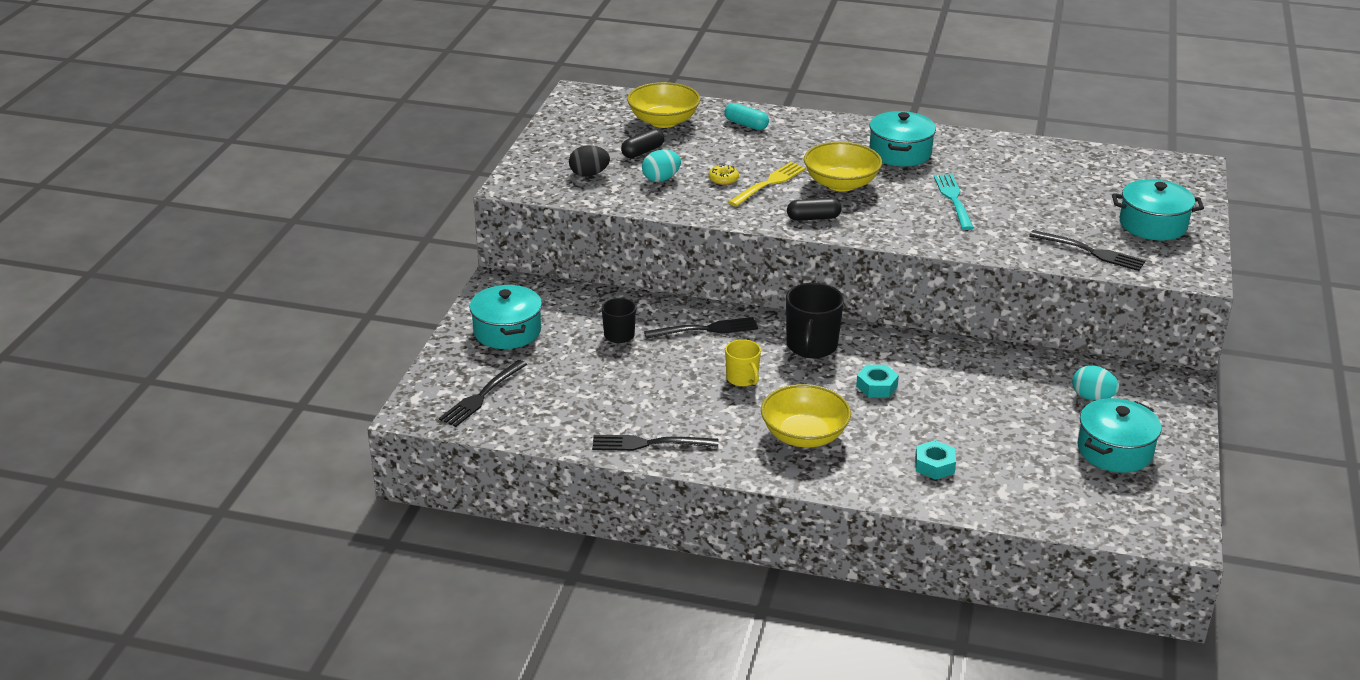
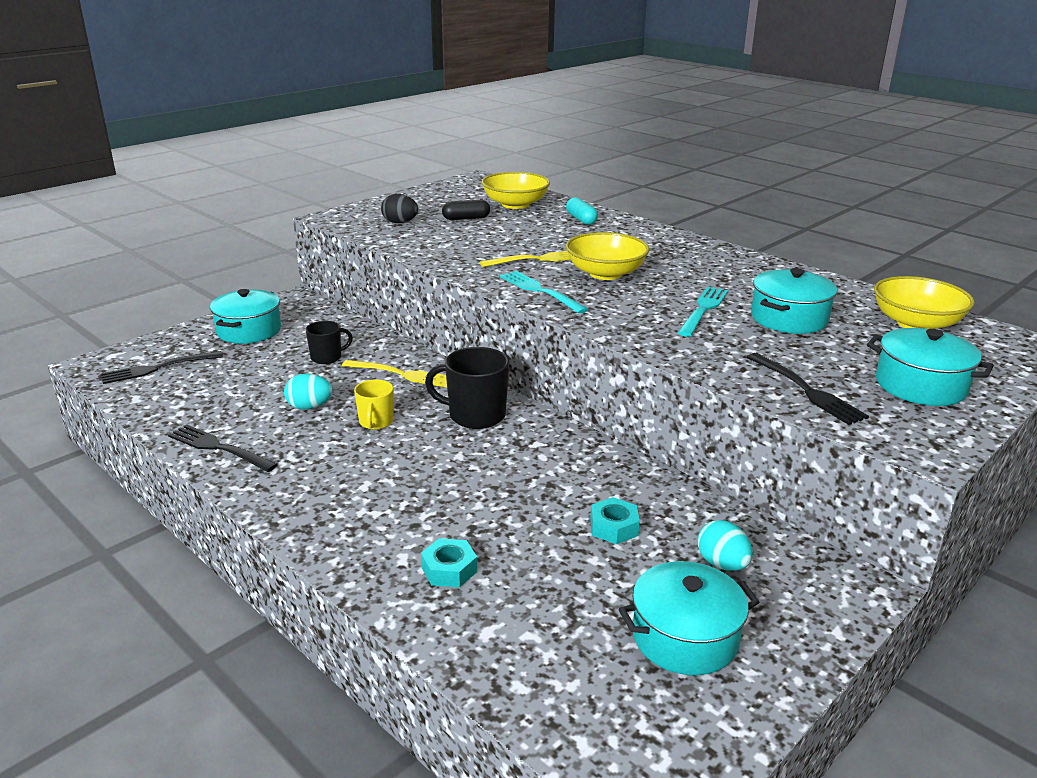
camera: 30 degrees right, 5 degrees down
turquoise egg [642,150,681,182] -> turquoise egg moved to [284,373,333,410]
black fork [644,317,758,339] -> yellow fork [342,360,447,387]
yellow donut [709,165,739,185] -> none
yellow bowl [761,384,851,447] -> yellow bowl moved to [874,276,975,329]
black mug [786,283,844,358] -> black mug turned 60 degrees clockwise [425,347,509,429]
black capsule [787,198,842,221] -> turquoise fork [500,271,588,314]
turquoise nut [856,365,899,397] -> turquoise nut moved to [590,497,640,544]
turquoise pot [869,111,936,166] -> turquoise pot moved to [751,268,837,334]

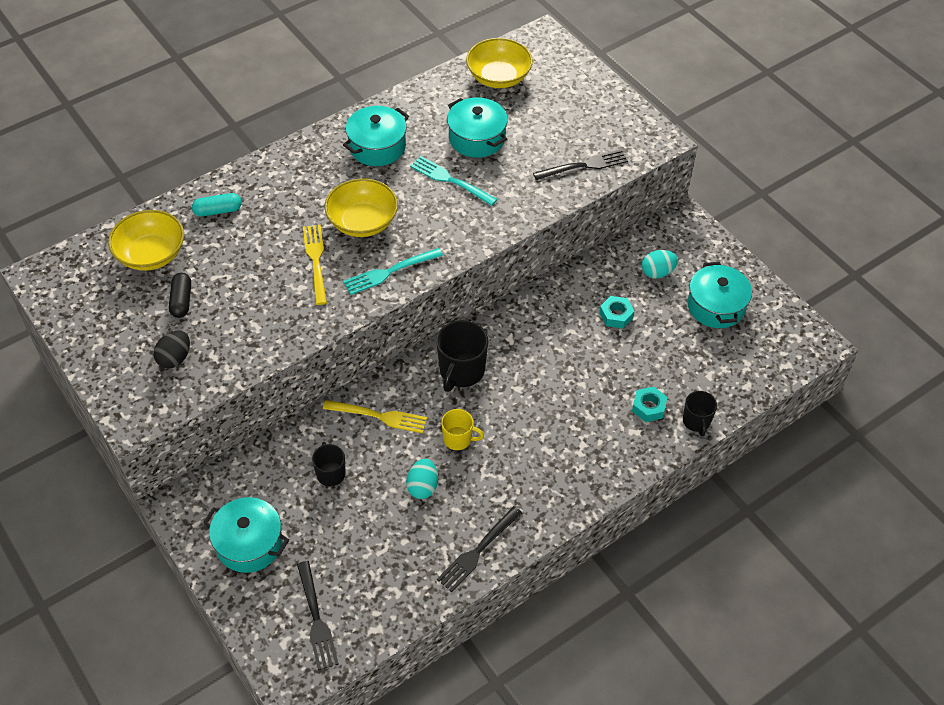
camera: 80 degrees left, 25 degrees up
yellow fork [342,360,447,387] -> yellow fork turned 75 degrees clockwise [323,400,427,433]
turquoise pot [867,328,994,406] -> turquoise pot moved to [343,106,409,166]
none -> black mug [683,391,717,437]

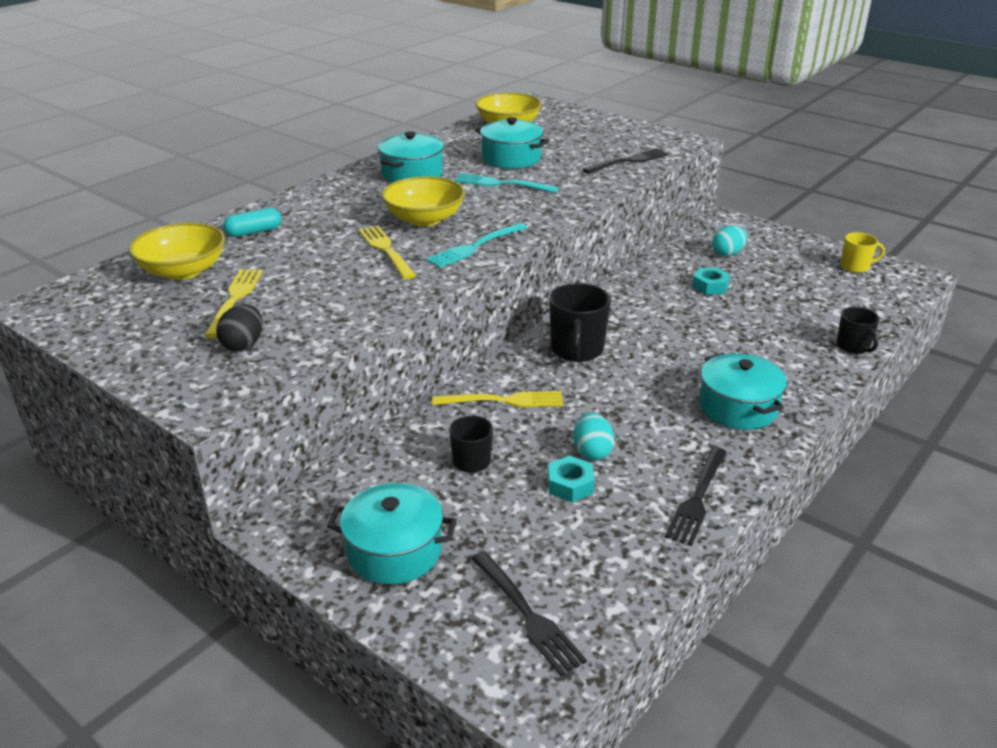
camera: 15 degrees left, 20 degrees down
black capsule [169,273,191,318] -> yellow fork [204,269,263,338]
yellow mug [441,409,484,450] -> yellow mug moved to [841,232,885,273]
turquoise nut [632,386,667,422] -> turquoise nut moved to [548,455,595,502]
turquoise pot [687,262,752,328] -> turquoise pot moved to [699,353,787,430]

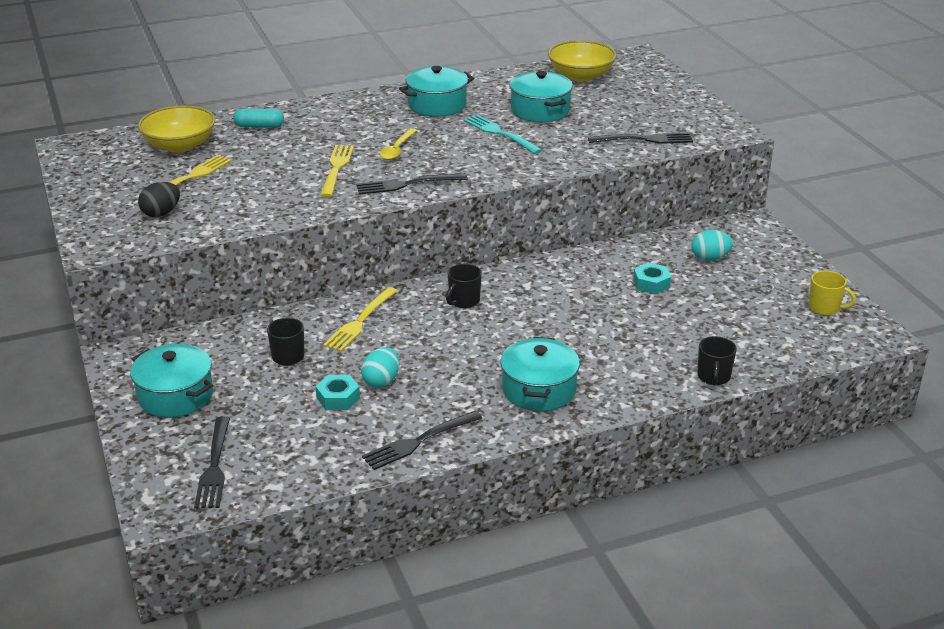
camera: 30 degrees right, 0 degrees up
yellow bowl [381,176,465,227] -> yellow spoon [379,128,417,160]
turquoise fork [426,223,527,268] -> black fork [356,173,468,195]
yellow fork [432,391,564,408] -> yellow fork turned 90 degrees clockwise [323,287,397,352]
black mug [549,283,611,362] -> black mug [446,264,482,308], size x0.60

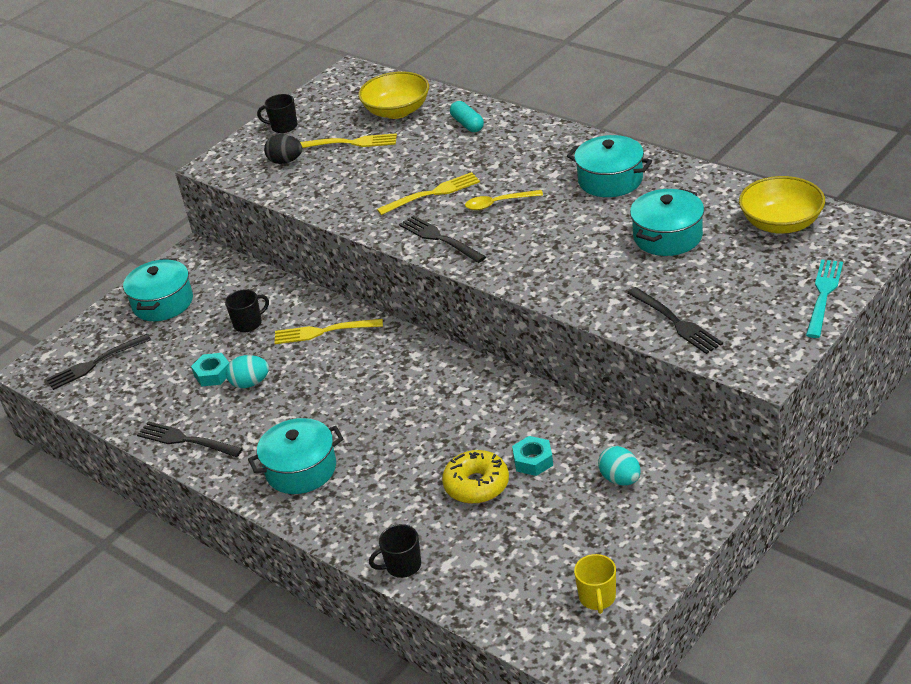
camera: 65 degrees right, 5 degrees up
black mug [446,264,482,308] -> black mug moved to [257,94,298,133]
turquoise fork [464,114,542,154] -> turquoise fork moved to [806,260,843,338]
none -> yellow donut [442,450,509,504]

